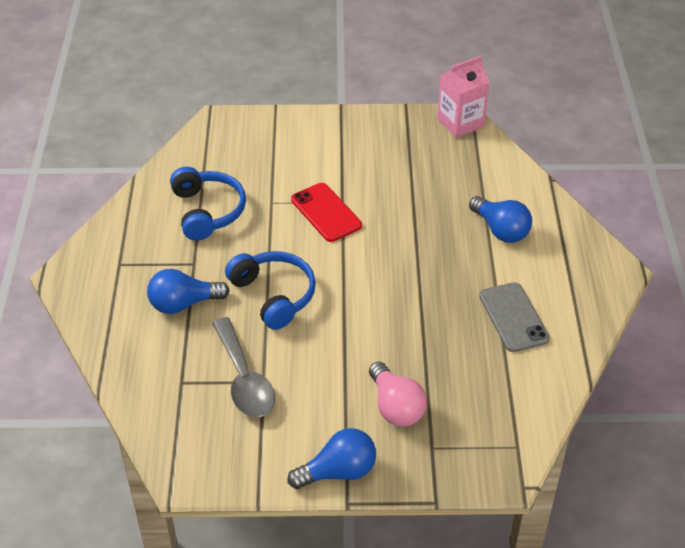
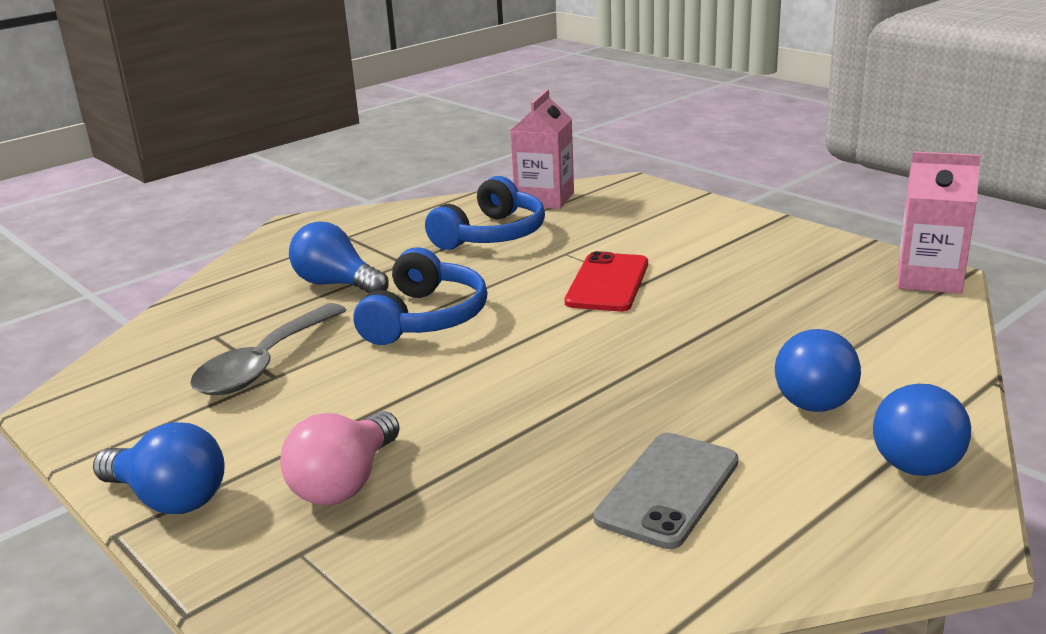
camera: 50 degrees right, 20 degrees down
none -> pink carton [510,89,574,209]
none -> blue light bulb [873,384,971,476]

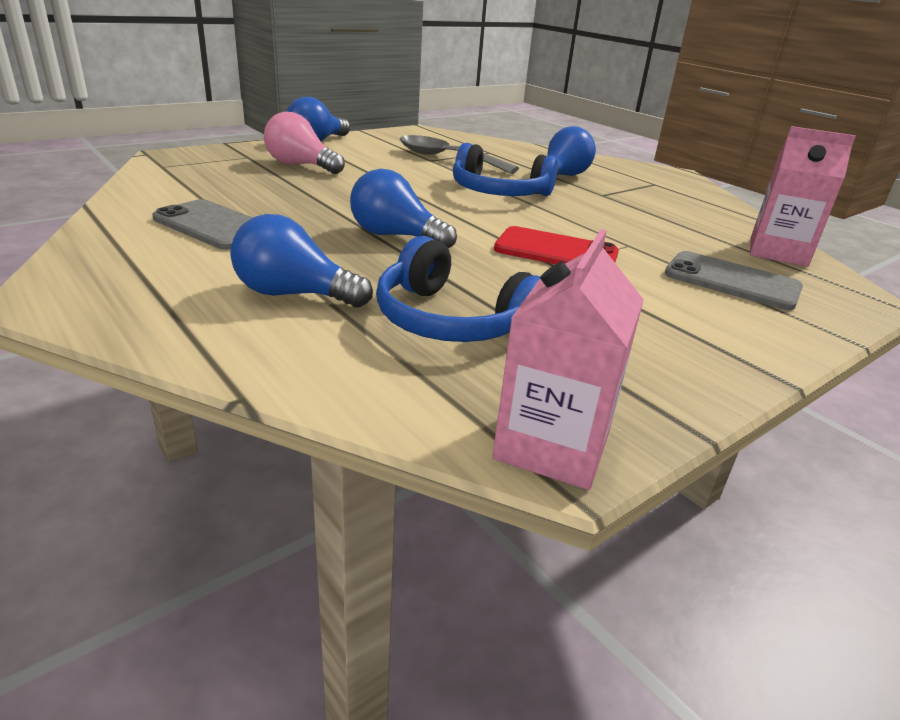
camera: 90 degrees right, 5 degrees up
blue headphones [425,176,545,250] -> blue headphones moved to [376,236,540,342]
blue light bulb [873,384,971,476] -> blue light bulb moved to [350,169,457,248]
none -> grey phone [665,251,803,310]

